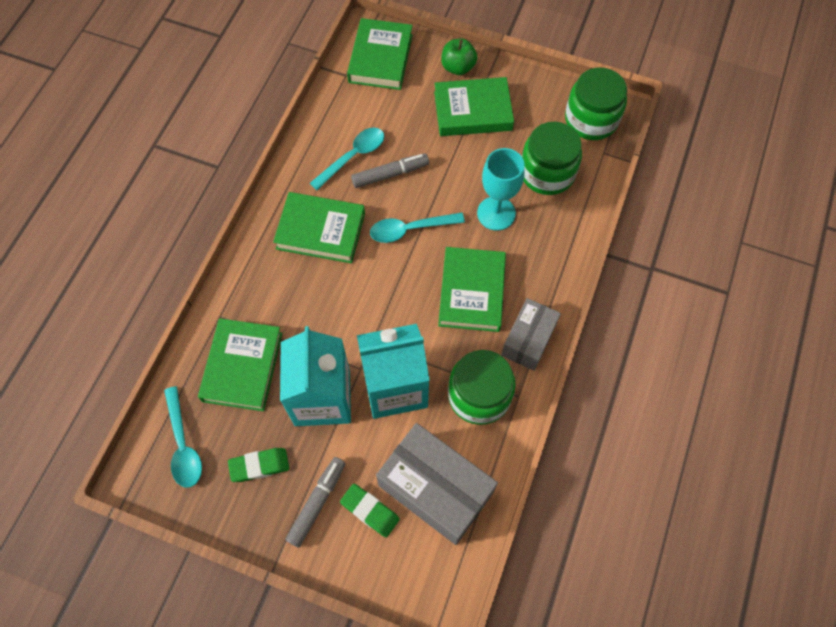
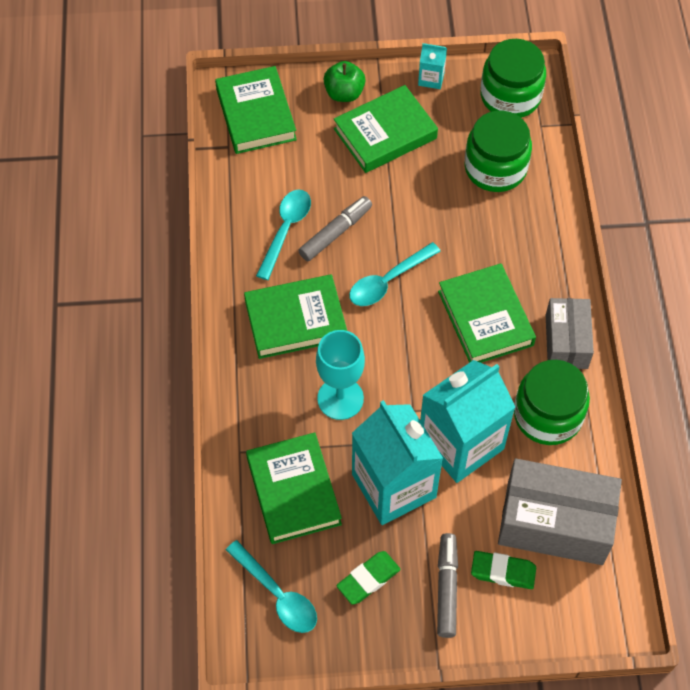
camera: 25 degrees left, 5 degrees down
turquoise goblet [477,148,525,231] -> turquoise goblet moved to [316,330,365,420]
none -> turquoise carton [418,43,447,89]

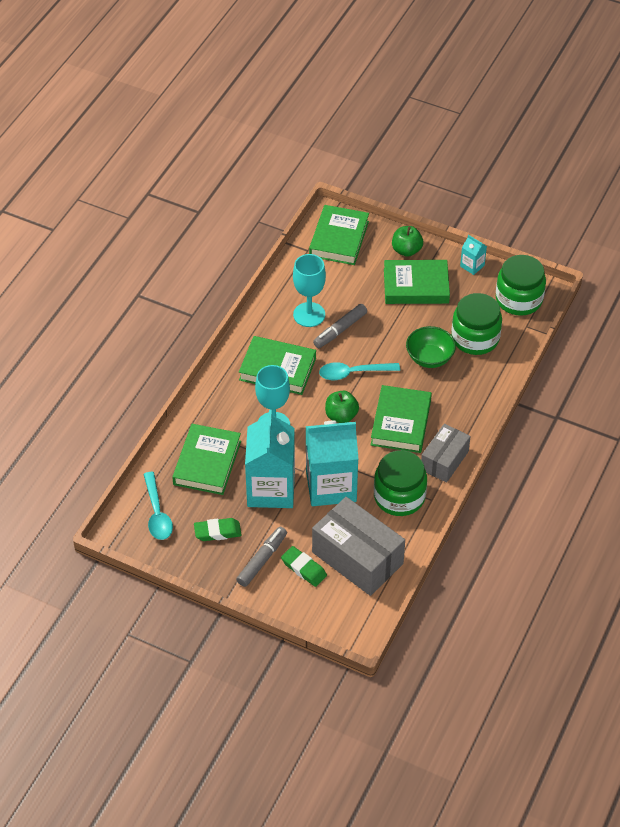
camera: 30 degrees right, 10 degrees down
turquoise spoon [256,189,311,280] -> turquoise goblet [293,254,326,327]
grey marker [298,196,372,261] -> grey marker turned 150 degrees clockwise [313,304,367,348]
none -> green apple [325,391,359,423]
none -> green bowl [406,326,456,368]

